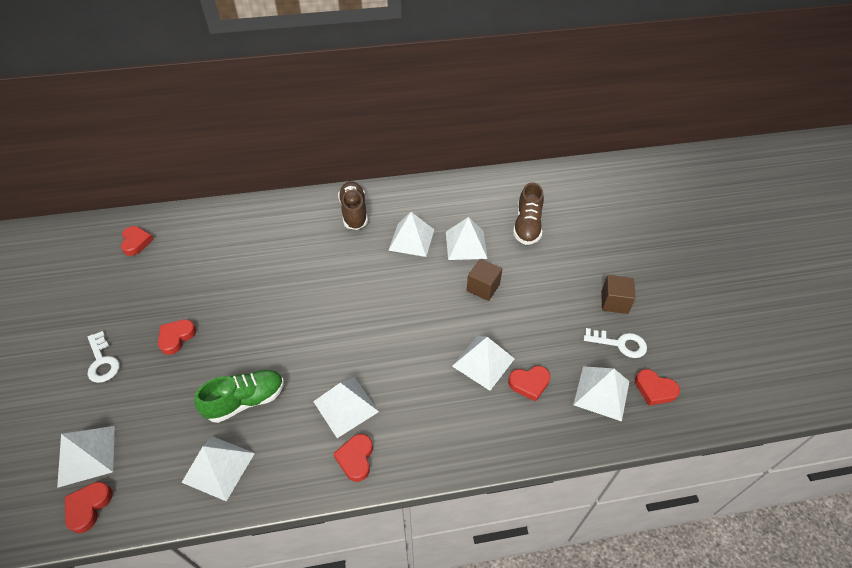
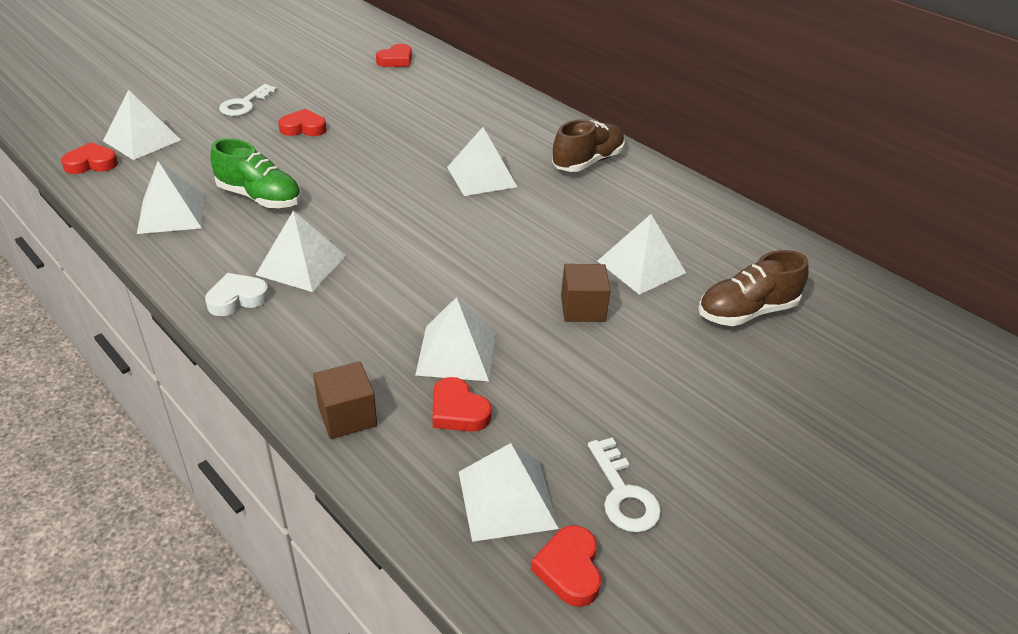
camera: 55 degrees right, 10 degrees down
red heart [333,434,373,482] -> white heart [205,273,269,316]
white pyramid [388,212,435,257] -> white pyramid moved to [447,127,517,196]
brown cube [601,275,636,314] -> brown cube moved to [313,361,377,439]

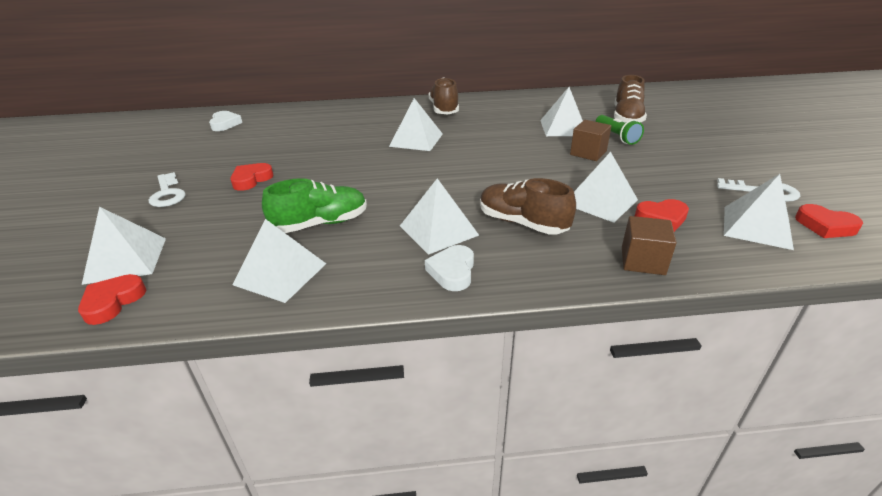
camera: 50 degrees left, 5 degrees down
red heart [376,44,412,67] -> white heart [209,111,242,131]
none -> brown shoe [480,178,576,235]
none -> green flashlight [596,115,644,145]

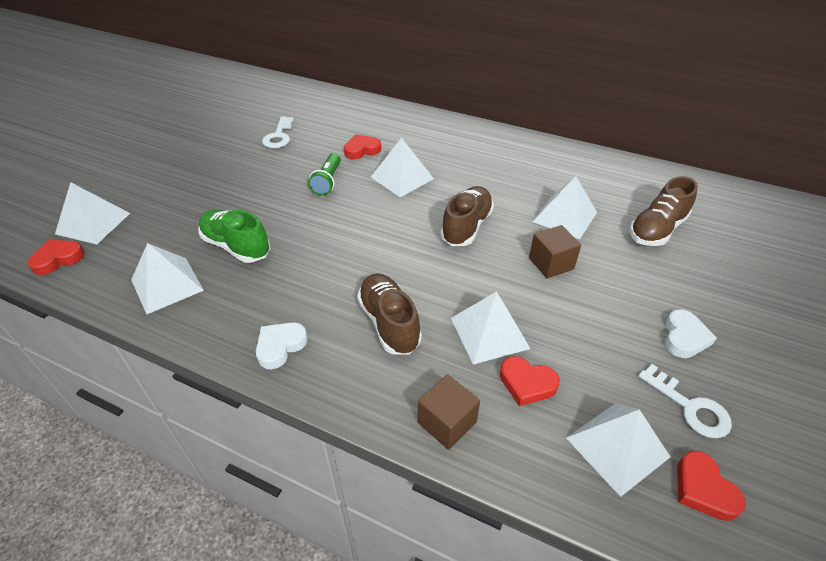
camera: 30 degrees right, 10 degrees up
white key [149,172,186,207] -> white key moved to [262,117,294,148]
white heart [209,111,242,131] -> white heart moved to [665,309,717,358]
red heart [230,163,274,191] -> red heart moved to [344,134,381,159]
green shoe [262,178,367,233] -> green shoe turned 150 degrees counterclockwise [198,209,270,263]
white pyramid [400,178,479,255] -> none
brown shoe [429,77,459,114] -> brown shoe moved to [440,186,494,246]
green flashlight [596,115,644,145] -> green flashlight moved to [308,153,341,196]

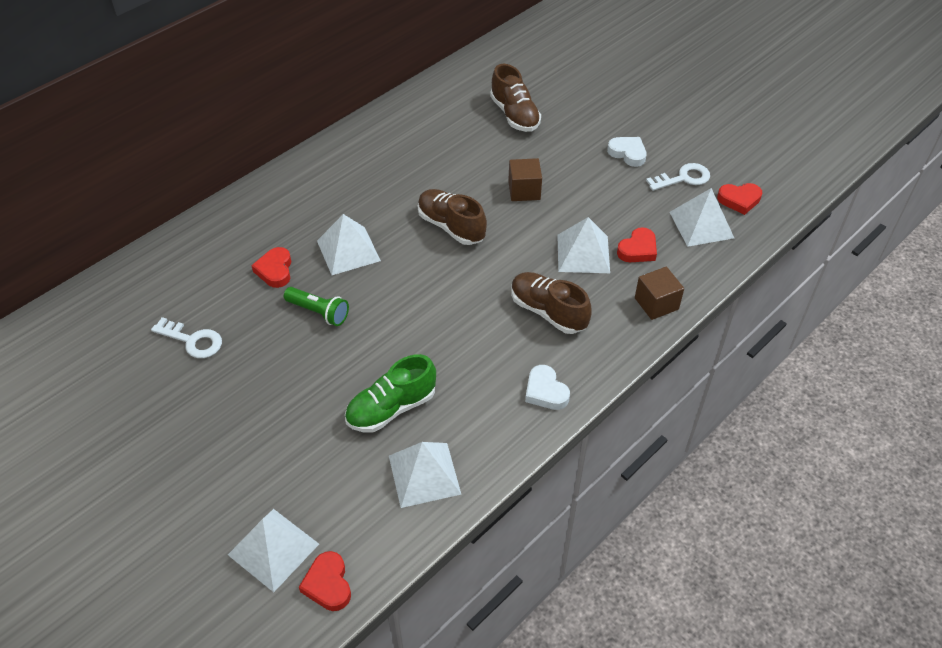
camera: 70 degrees left, 5 degrees up
brown shoe [357,273,422,355] -> brown shoe turned 45 degrees clockwise [511,272,592,334]
white pyramid [533,176,597,239] -> none

